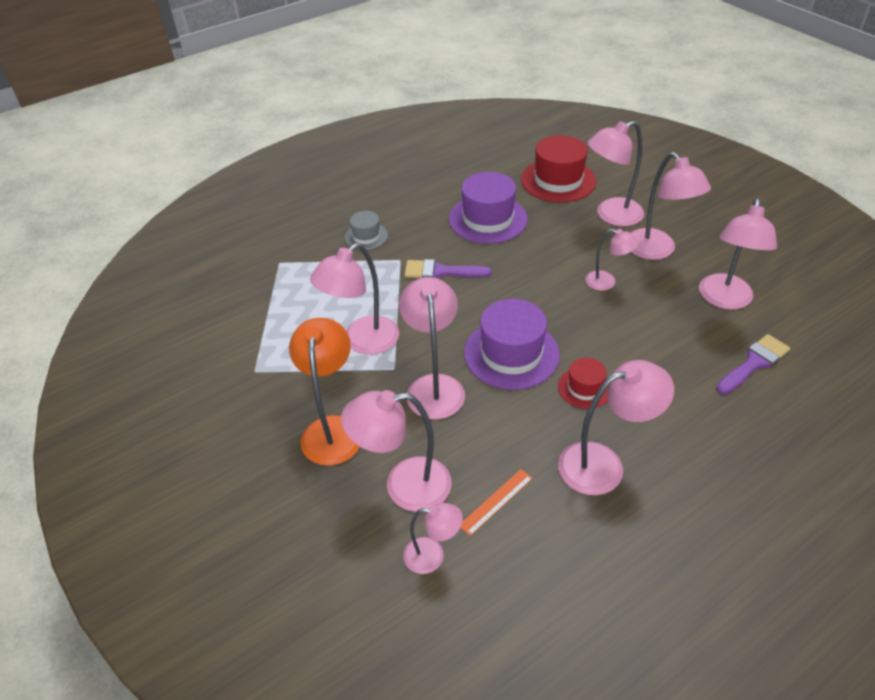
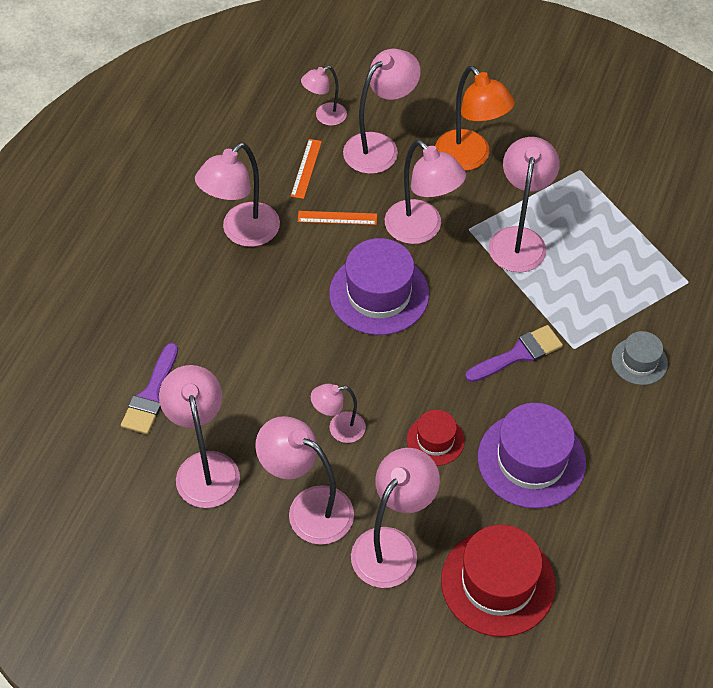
camera: 145 degrees right, 10 degrees up
red hat [558,357,608,409] -> red hat moved to [407,410,465,466]
none -> orange ruler [298,211,377,225]

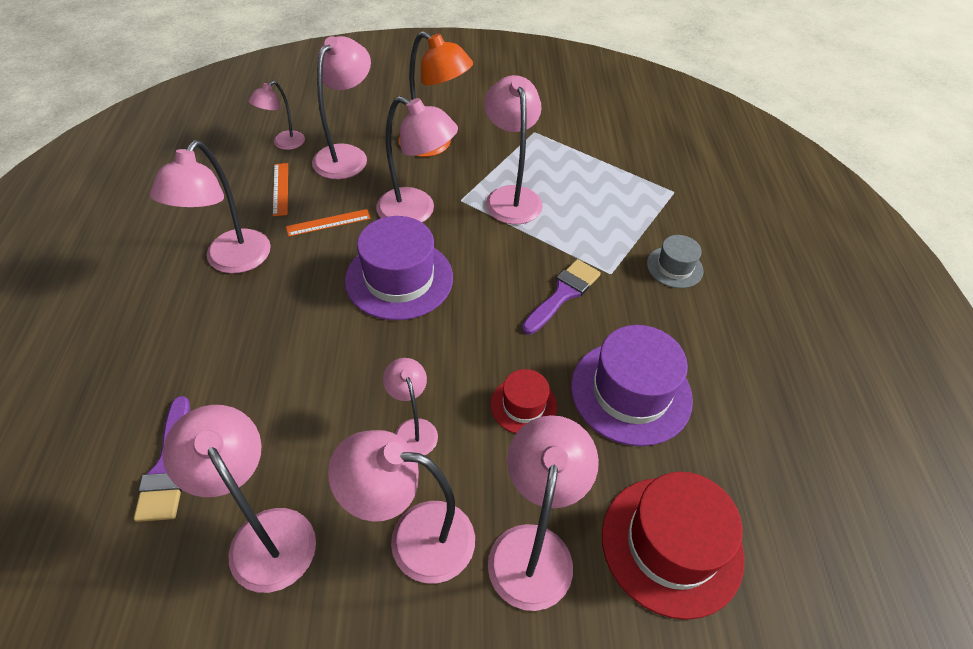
camera: 25 degrees left, 5 degrees down
pink lamp [311,384,366,443] -> pink lamp turned 105 degrees clockwise [383,358,438,455]

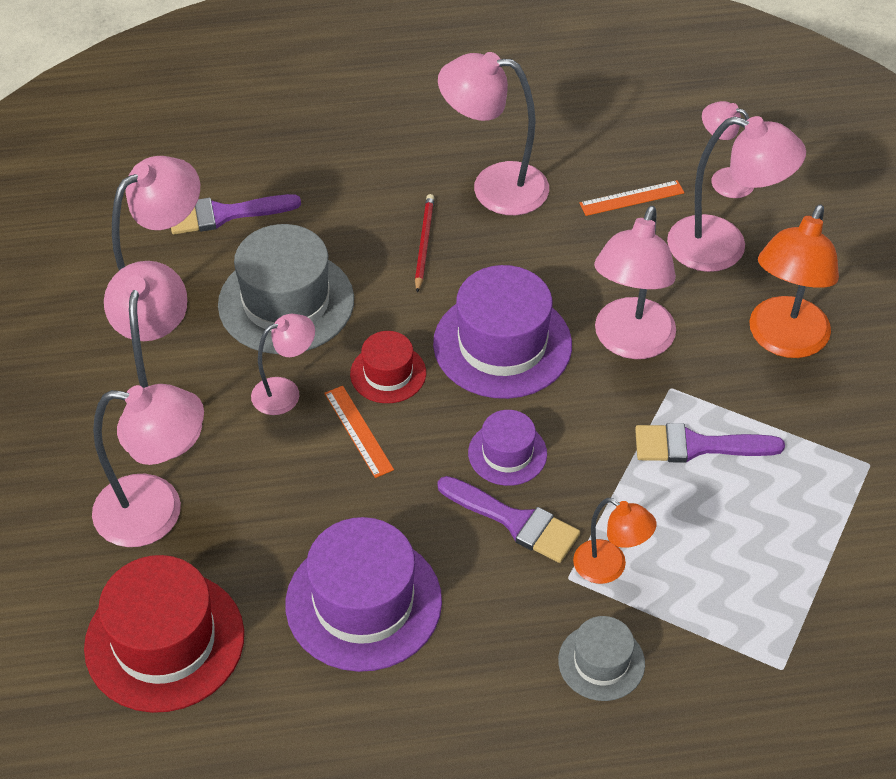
camera: 85 degrees right, 0 degrees up
orange ruler [286,209,371,237] -> orange ruler moved to [324,386,394,478]
pink lamp [484,75,543,224] -> purple brush [635,423,785,463]
red hat [491,369,557,434] -> red hat moved to [350,331,426,403]
none -> grey hat [218,224,354,354]
none -> red pencil [415,194,434,293]
none -> purple hat [468,410,547,486]
none -> orange lamp [573,498,657,584]

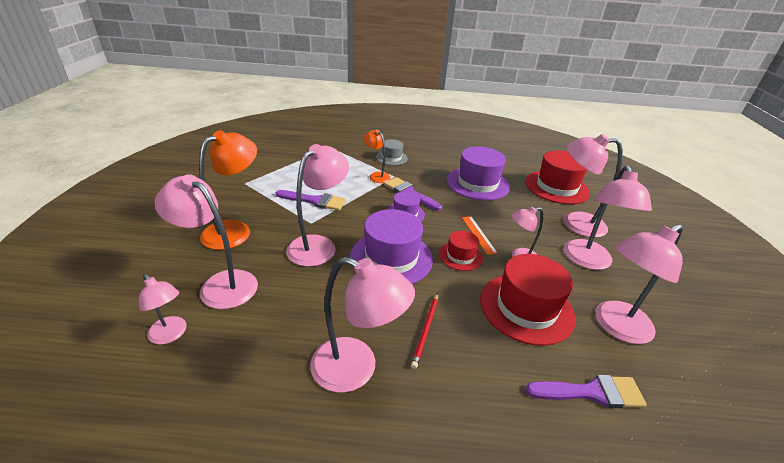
camera: 170 degrees left, 15 degrees down
grey hat [218,224,354,354] -> red hat [480,254,576,346]
orange ruler [579,180,684,216] -> none

